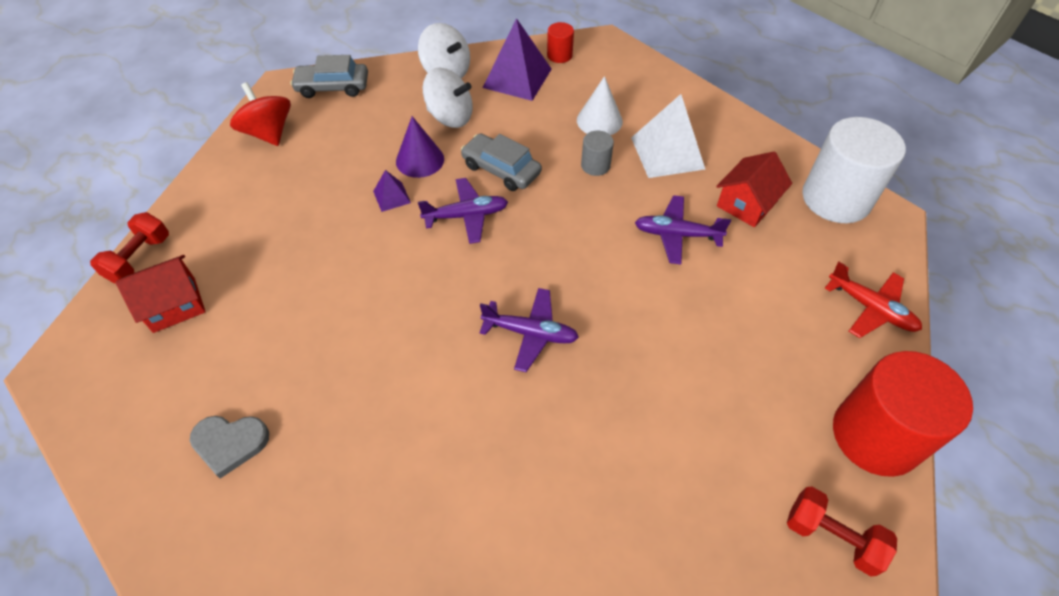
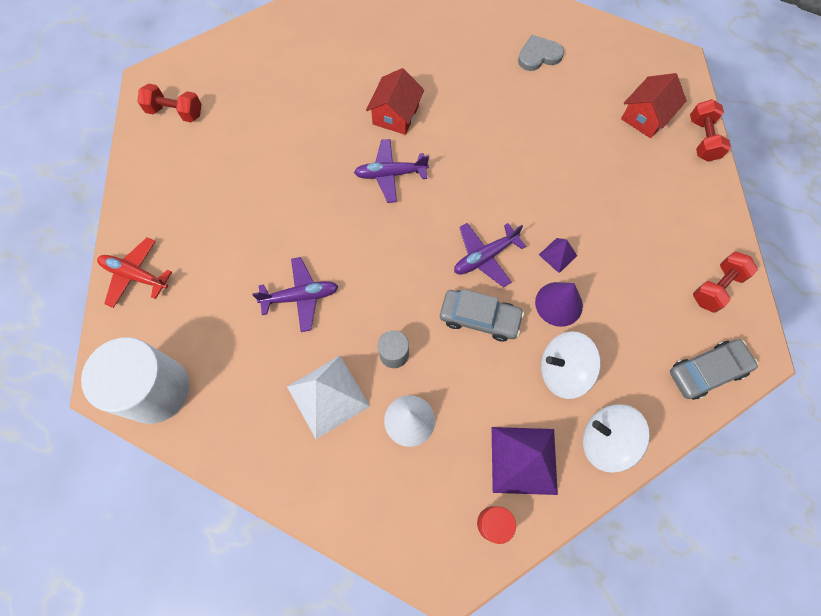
camera: 160 degrees right, 15 degrees up
red spinning top [230,82,291,146] -> red dumbbell [693,252,758,313]
red house [716,152,792,227] -> red house moved to [366,68,424,135]
red cylinder [833,351,973,477] -> none

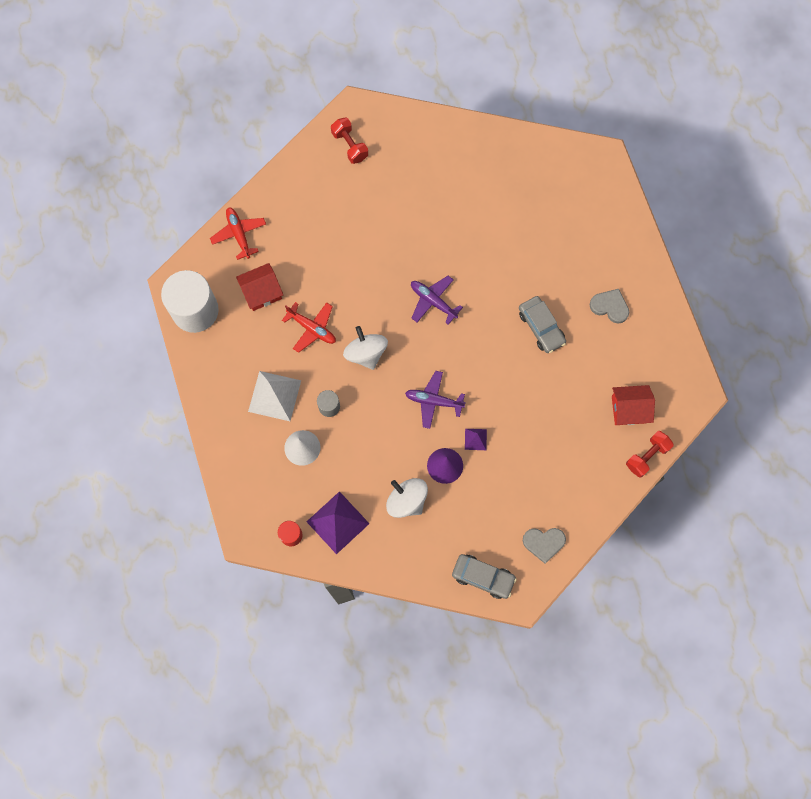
camera: 45 degrees right, 5 degrees up
purple plane [252,257,338,332] -> red plane [282,302,336,353]
red house [366,68,424,135] -> red house moved to [236,263,283,311]
grey car [440,289,524,341] -> grey car moved to [519,296,566,353]
white spinning top [583,404,650,473] -> white spinning top moved to [343,326,388,370]
red dumbbell [693,252,758,313] -> grey heart [523,528,566,564]

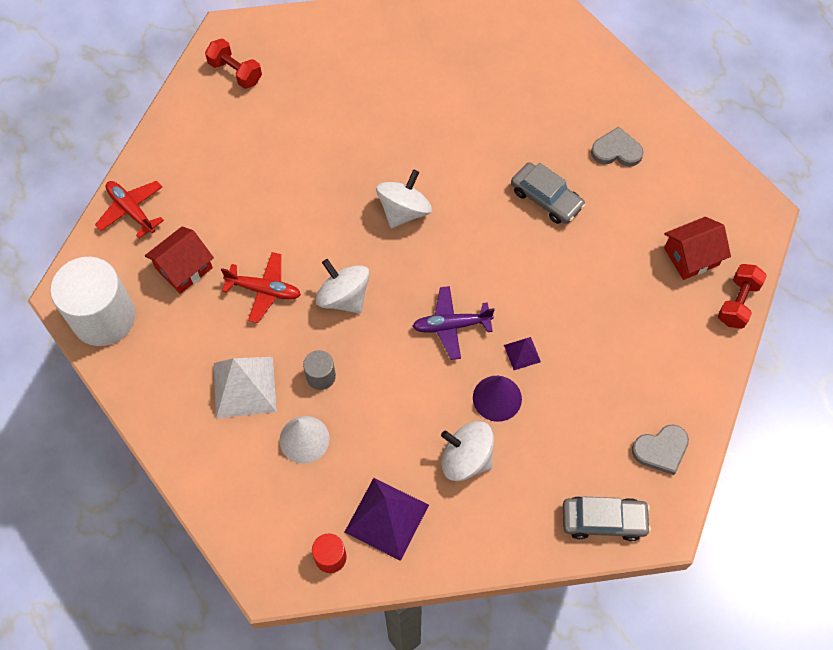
camera: 20 degrees left, 10 degrees down
purple plane [411,276,463,325] -> white spinning top [376,170,432,228]

